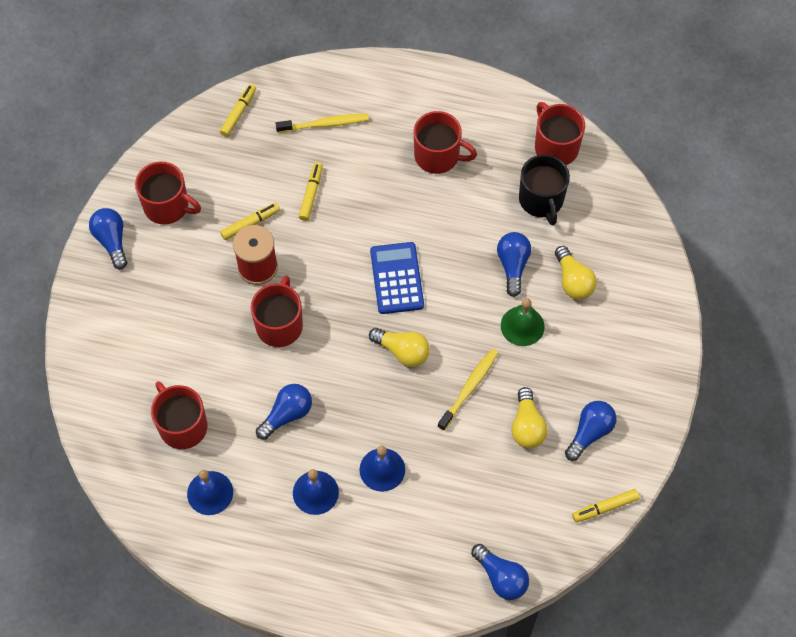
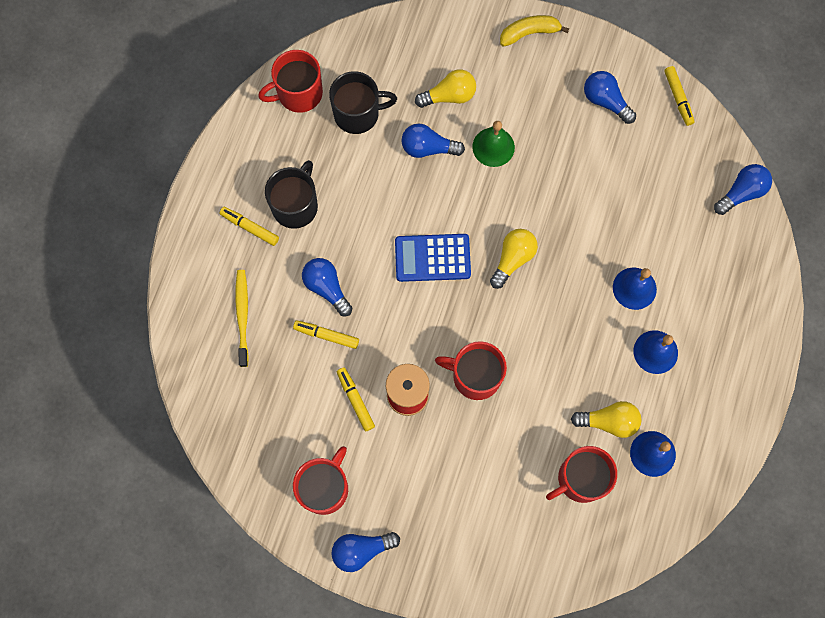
camera: 85 degrees left, 10 degrees up
yellow marker [220,84,256,137] -> yellow marker moved to [220,207,279,246]
blue light bulb [256,384,312,440] -> blue light bulb moved to [302,258,352,316]
red mug [414,111,477,174] -> black mug [265,160,318,229]
yellow toothbrush [437,349,498,431] -> none
yellow light bulb [511,387,548,448] -> yellow light bulb moved to [571,401,642,438]
none -> yellow banana [500,15,569,46]

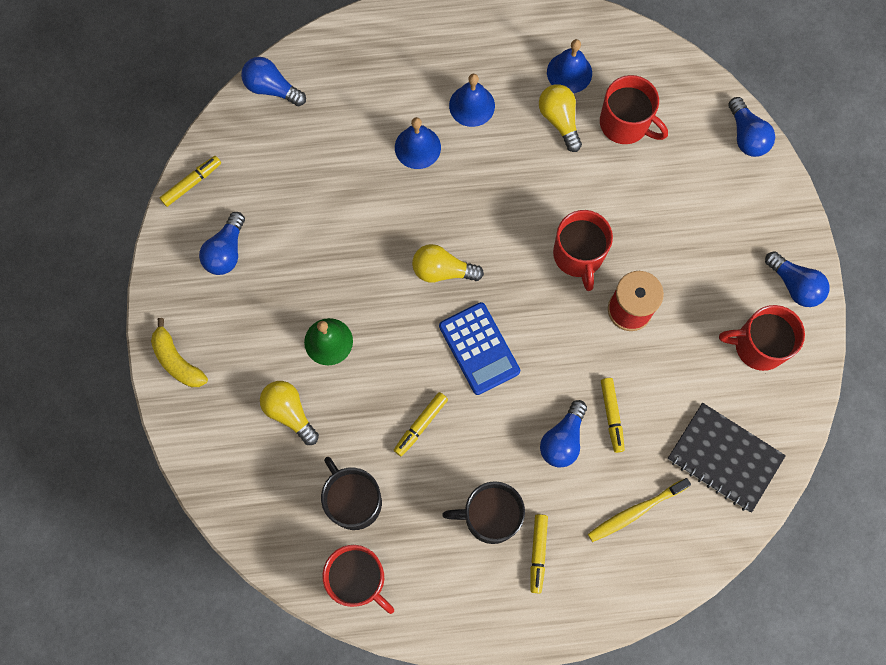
camera: 115 degrees left, 0 degrees up
yellow marker [337,367,375,431] -> yellow marker moved to [394,392,448,456]
blue light bulb [402,124,465,158] -> blue light bulb moved to [729,97,775,157]
none -> black notebook [668,403,786,513]

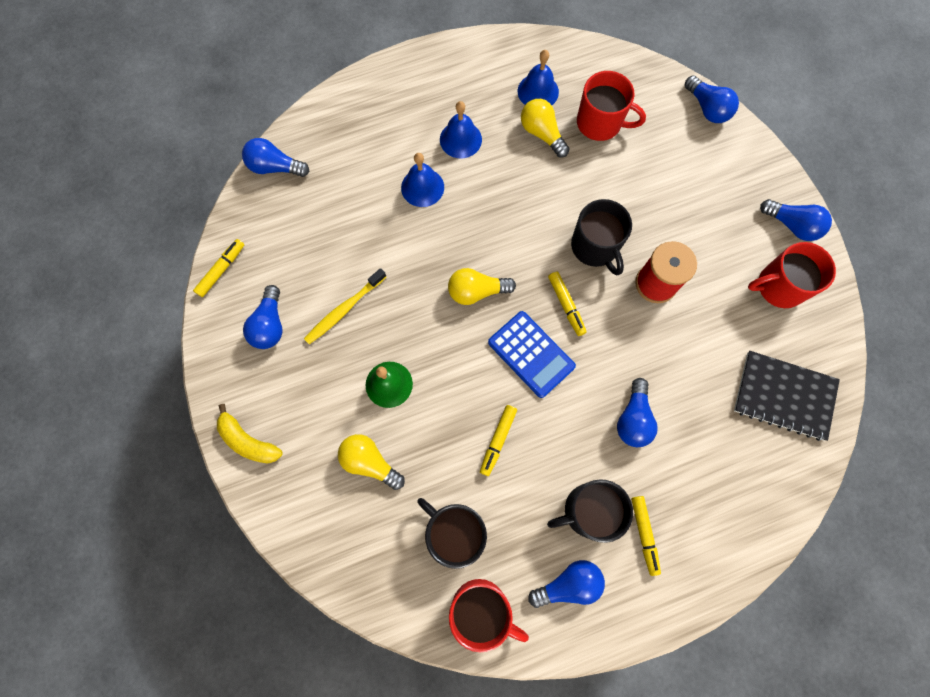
camera: 15 degrees left, 0 degrees up
red mug [553,210,613,291] -> black mug [571,199,632,276]
yellow toothbrush [588,478,691,542] -> yellow toothbrush moved to [304,268,386,344]
yellow marker [601,378,625,453] -> yellow marker moved to [548,272,587,336]
none -> blue light bulb [528,560,605,608]

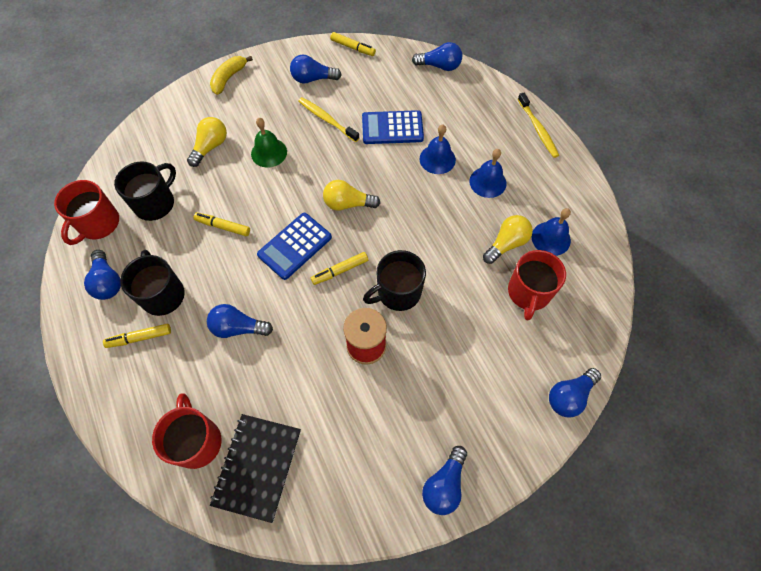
camera: 85 degrees right, 10 degrees down
blue light bulb [242,138,310,177] -> blue light bulb turned 90 degrees clockwise [412,42,462,71]
yellow light bulb [448,268,516,305] -> yellow light bulb turned 75 degrees counterclockwise [323,180,380,211]
red mug [748,242,836,308] -> red mug moved to [152,393,222,469]
none -> blue calculator [362,110,424,144]
none -> yellow toothbrush [518,93,559,158]

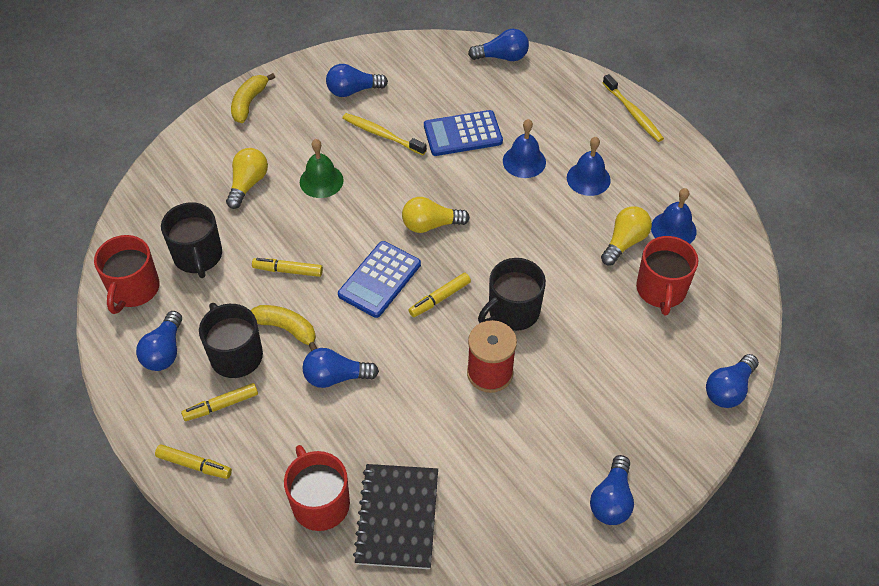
camera: 10 degrees left, 10 degrees down
blue light bulb [84,250,121,300] -> blue light bulb turned 45 degrees clockwise [136,311,182,371]
black mug [114,161,176,221] -> black mug turned 135 degrees clockwise [161,202,222,278]
yellow marker [330,32,376,56] -> yellow marker moved to [155,444,232,479]
none -> yellow banana [251,305,317,351]

